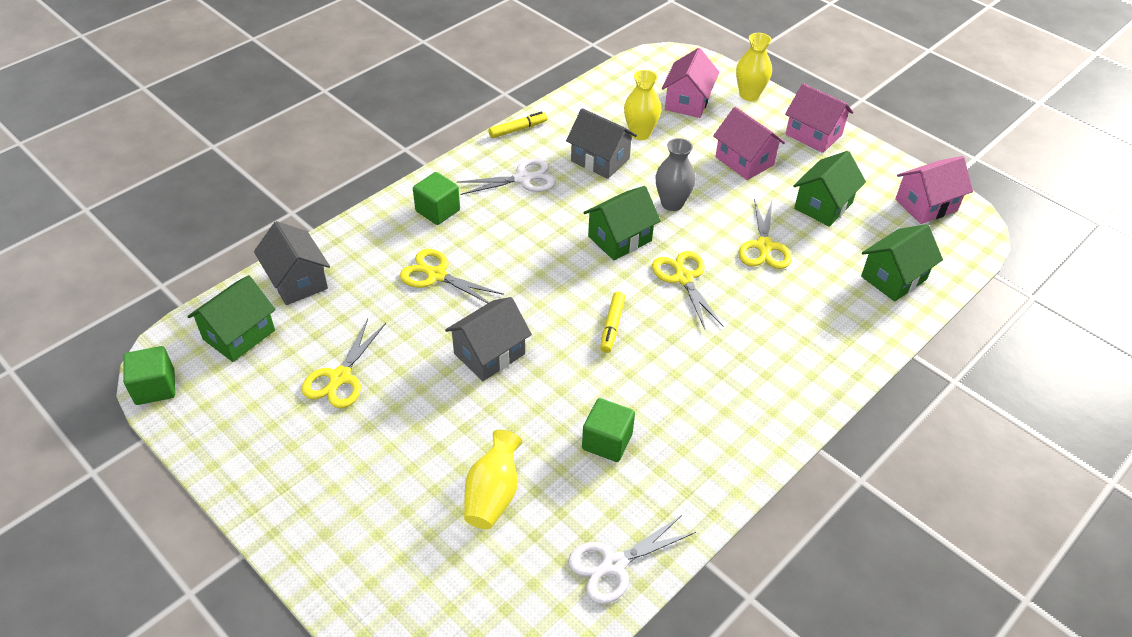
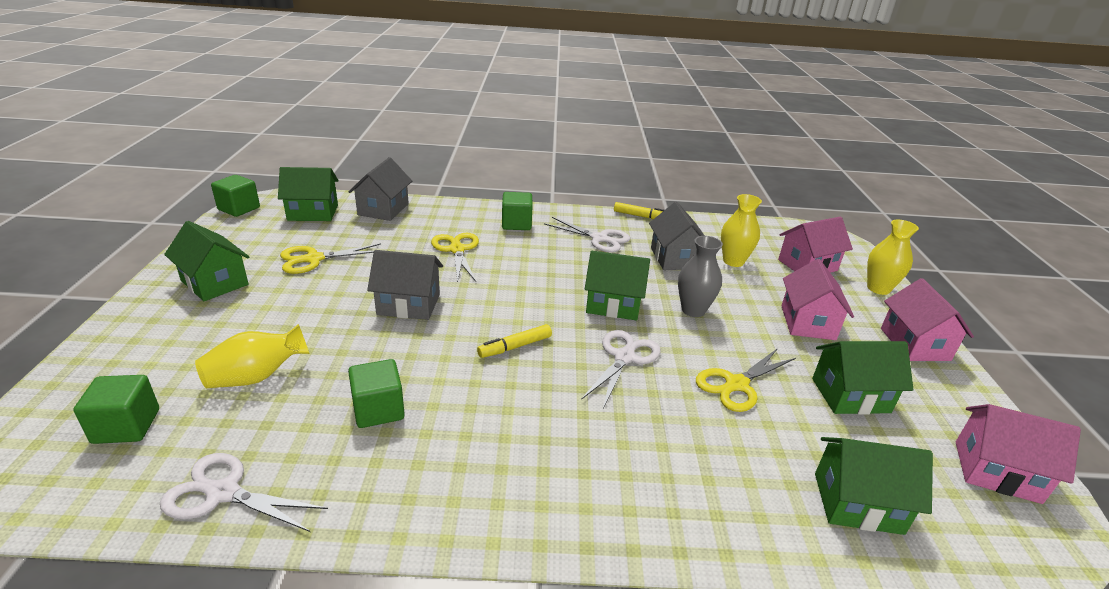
camera: 45 degrees right, 15 degrees down
yellow scissors [652,251,723,329] -> white scissors [581,330,661,408]
none -> green cube [73,375,159,444]
none -> green house [164,221,249,301]

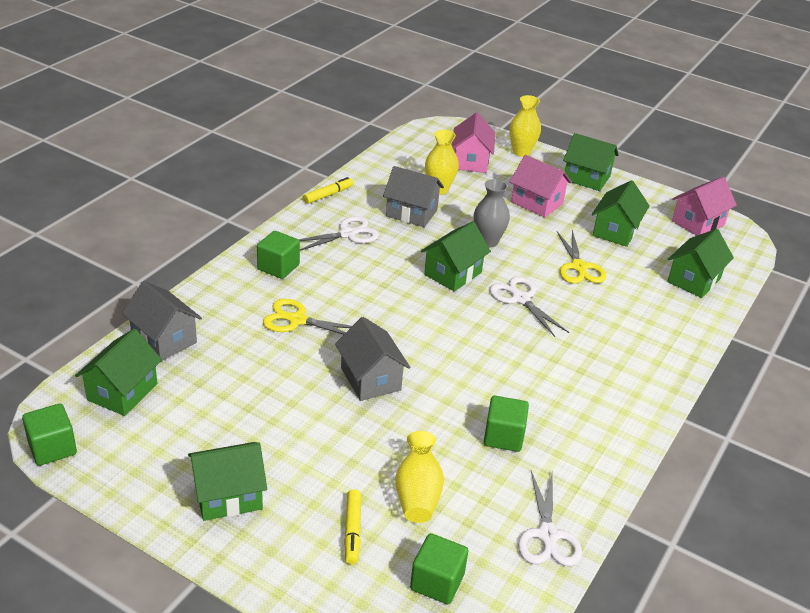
camera: 60 degrees left, 5 degrees up
white scissors [160,453,328,532] -> white scissors turned 45 degrees counterclockwise [518,471,582,566]
yellow scissors [280,243,381,274] -> none
grey house [367,250,443,320] -> grey house turned 60 degrees counterclockwise [335,317,410,401]
yellow marker [477,324,552,358] -> yellow marker moved to [344,489,361,564]
pink house [881,278,974,361] -> green house [563,133,619,191]

